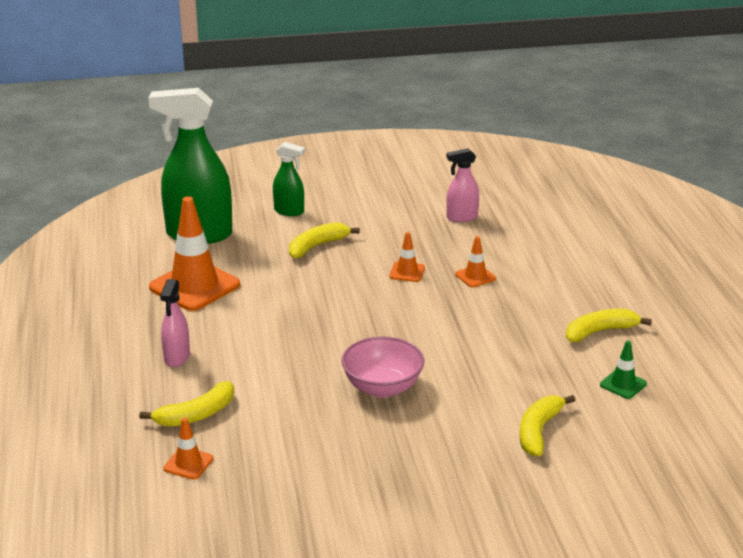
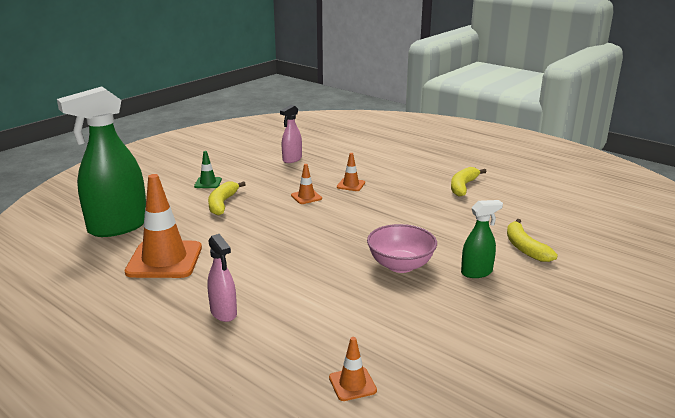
camera: 40 degrees left, 5 degrees down
yellow banana [139,381,234,427] -> none
green spray bottle [273,142,305,216] -> green spray bottle moved to [461,200,503,278]
green traffic cone [600,341,647,399] -> green traffic cone moved to [194,151,222,188]

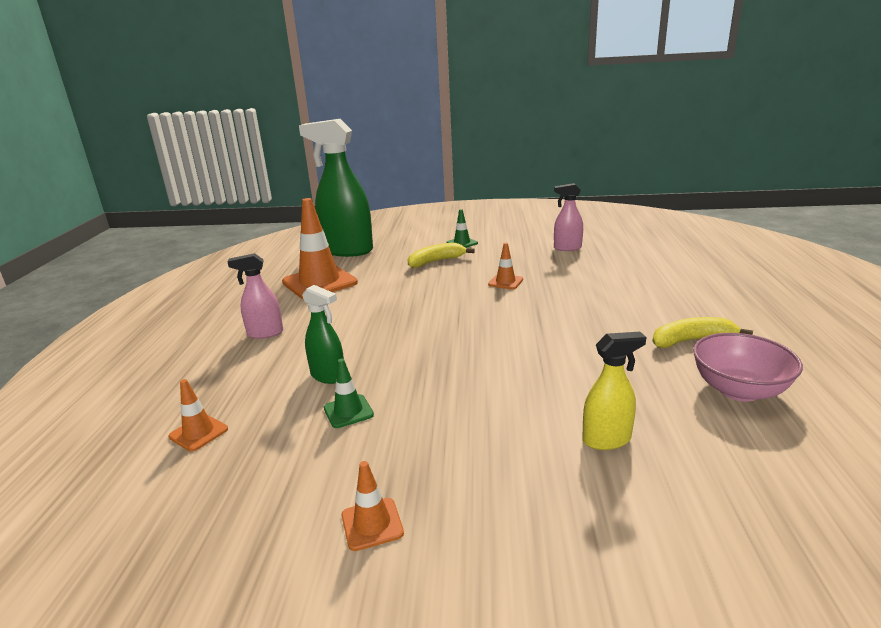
camera: 55 degrees right, 0 degrees up
pink spray bottle [207,234,237,322] -> pink spray bottle turned 60 degrees clockwise [227,253,283,339]
orange traffic cone [337,153,365,191] -> orange traffic cone moved to [342,461,404,551]
pink bowl [367,224,437,273] -> pink bowl moved to [693,333,803,402]
green spray bottle [461,200,503,278] -> green spray bottle moved to [302,285,344,384]
yellow banana [507,219,558,262] -> yellow spray bottle [582,332,646,450]
none -> green traffic cone [324,359,374,428]

